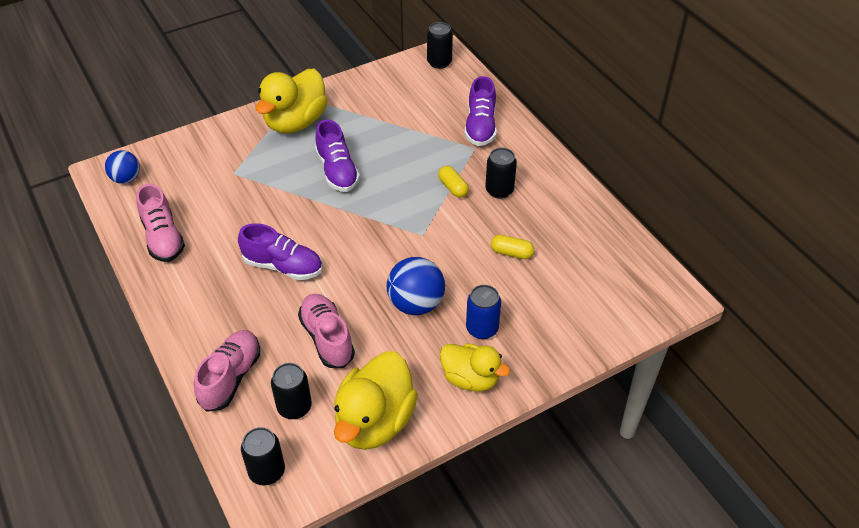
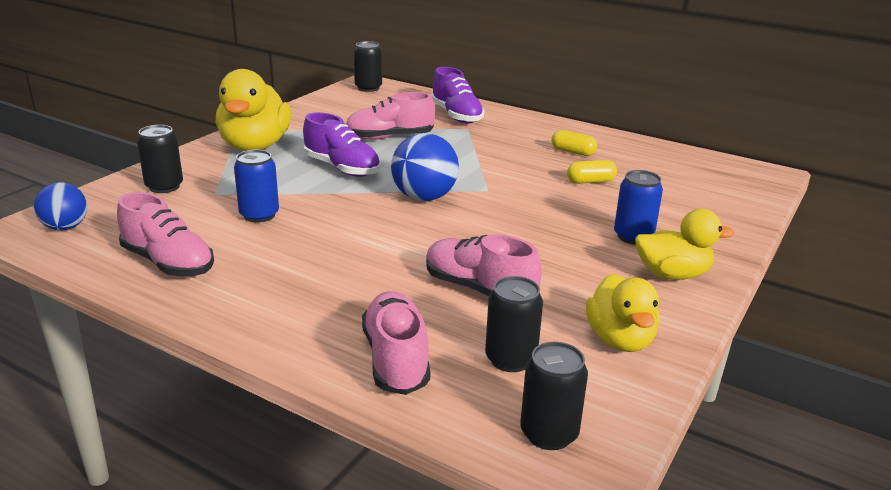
camera: 30 degrees left, 20 degrees down
purple shoe [238,223,323,280] -> none
yellow duck [334,351,418,450] -> yellow duck [586,274,660,352], size x0.64
blue ball [387,257,445,315] -> blue ball moved to [391,133,459,201]
yellow capsule [438,166,469,198] -> yellow capsule moved to [551,130,597,156]
black can [485,148,517,199] -> black can moved to [137,125,183,193]
none -> blue can [234,150,279,222]
none -> pink shoe [346,92,435,140]

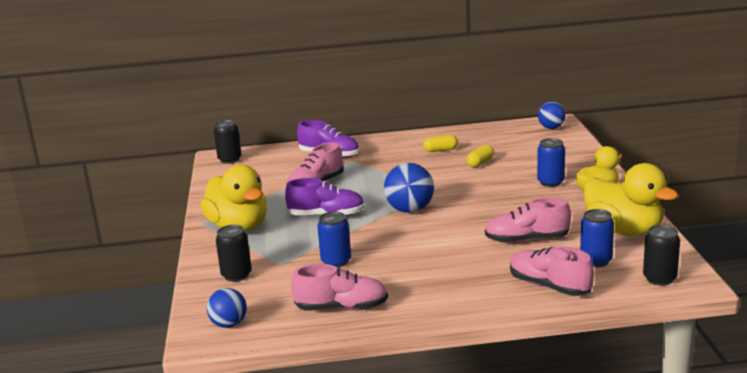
camera: 35 degrees left, 5 degrees down
black can [485,276,543,372] -> blue can [580,209,614,267]
yellow duck [586,274,660,352] -> yellow duck [583,163,678,236], size x1.55
none -> blue ball [538,102,565,129]

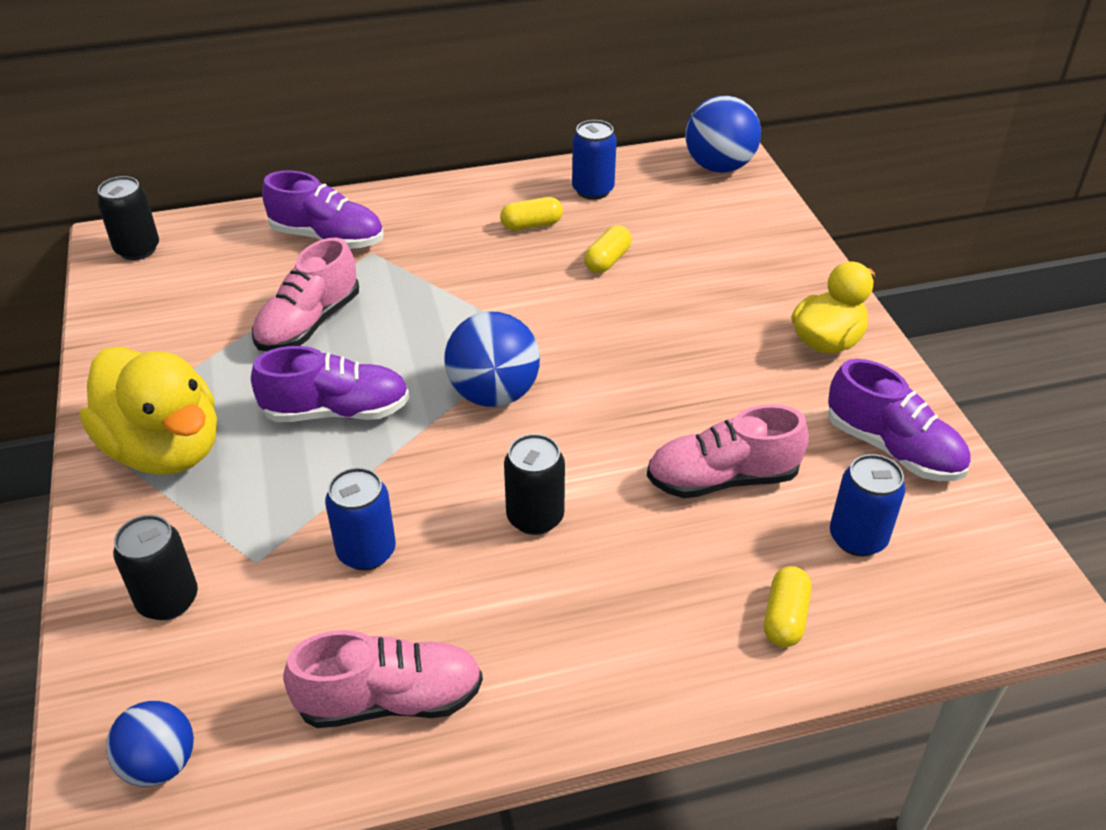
camera: 10 degrees left, 20 degrees up
pink shoe [510,246,594,296] -> yellow capsule [764,566,811,647]
blue can [537,138,565,187] -> blue can moved to [572,120,617,200]
blue ball [538,102,565,129] -> blue ball [685,95,761,173], size x1.55
yellow duck [583,163,678,236] -> purple shoe [828,359,971,481]
black can [643,225,680,286] -> black can moved to [504,434,565,535]

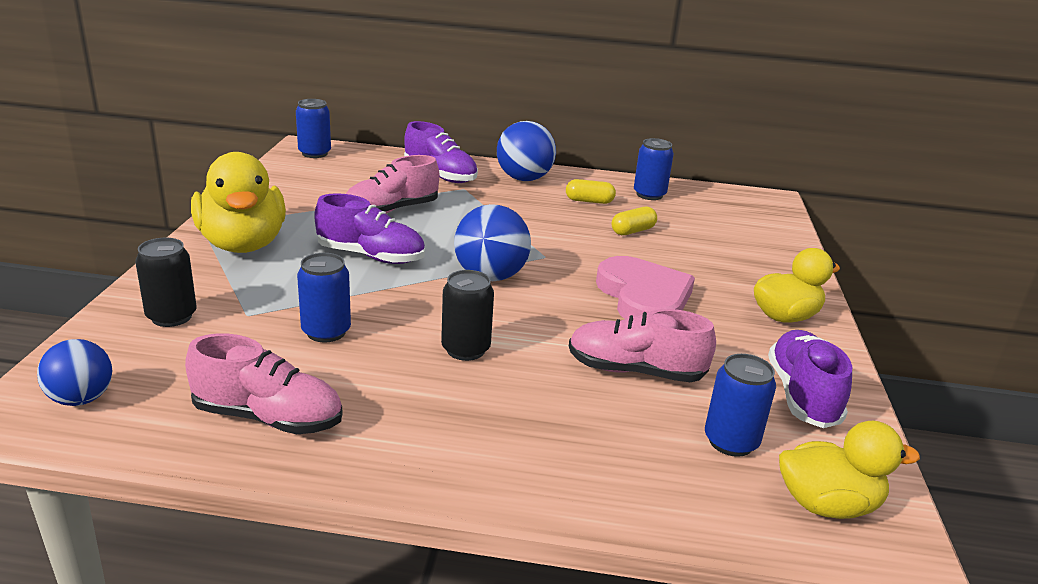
camera: 20 degrees right, 15 degrees down
black can [97,176,159,260] -> blue can [296,99,331,158]
blue ball [685,95,761,173] -> blue ball moved to [497,121,556,181]
yellow capsule [764,566,811,647] -> none
purple shoe [828,359,971,481] -> purple shoe turned 150 degrees counterclockwise [768,330,852,428]
none -> pink heart [596,256,695,319]
none -> yellow duck [779,421,920,519]

